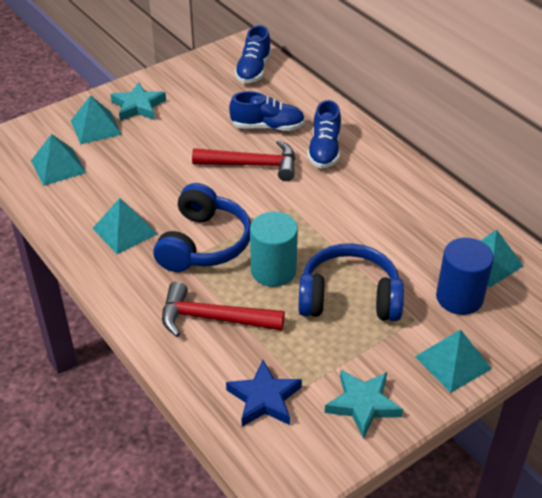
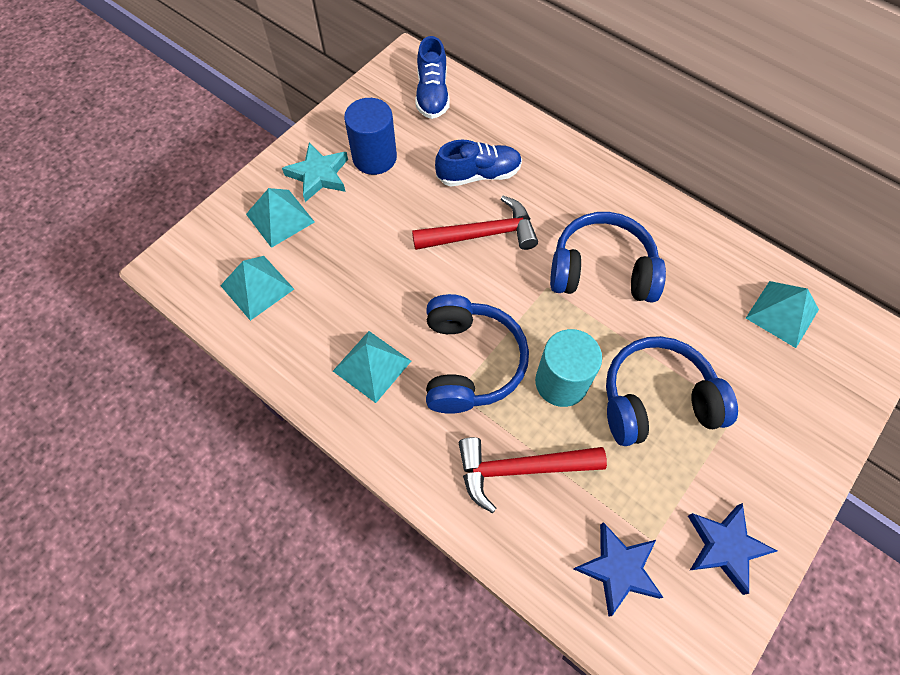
camera: 15 degrees left, 20 degrees up
blue shoe [307,100,341,168] -> none
turquoise star [325,370,403,438] -> blue star [688,503,777,595]
turquoise pyramid [415,330,492,393] -> none
blue cylinder [436,238,494,315] -> blue cylinder moved to [344,98,397,175]
none -> blue headphones [550,212,666,303]

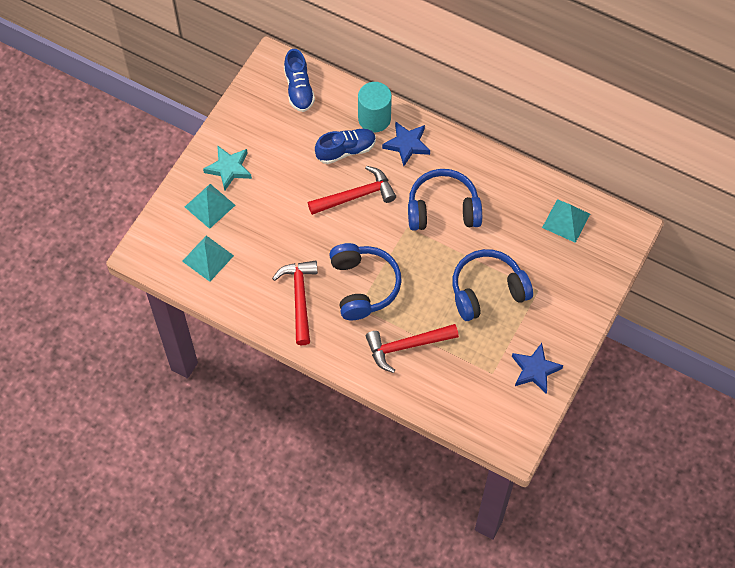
camera: 10 degrees left, 0 degrees up
turquoise pyramid [333,331,411,403] -> red hammer [272,260,318,345]
blue cylinder [344,98,397,175] -> none
turquoise cylinder [535,329,602,407] -> turquoise cylinder moved to [358,82,392,132]
blue star [574,522,664,617] -> blue star moved to [382,121,430,166]

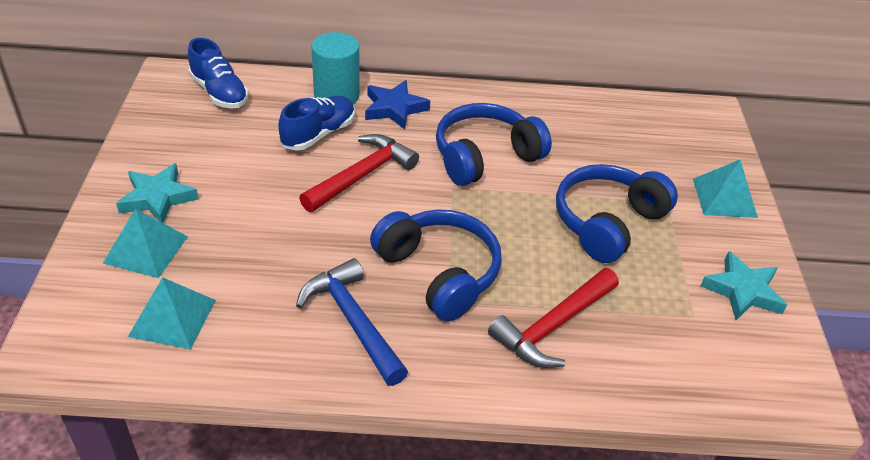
camera: 30 degrees left, 20 degrees down
red hammer [272,260,318,345] -> blue hammer [296,258,408,386]
blue star [512,343,563,394] -> turquoise star [701,251,787,320]
turquoise pyramid [542,199,590,243] -> turquoise pyramid moved to [693,160,758,218]

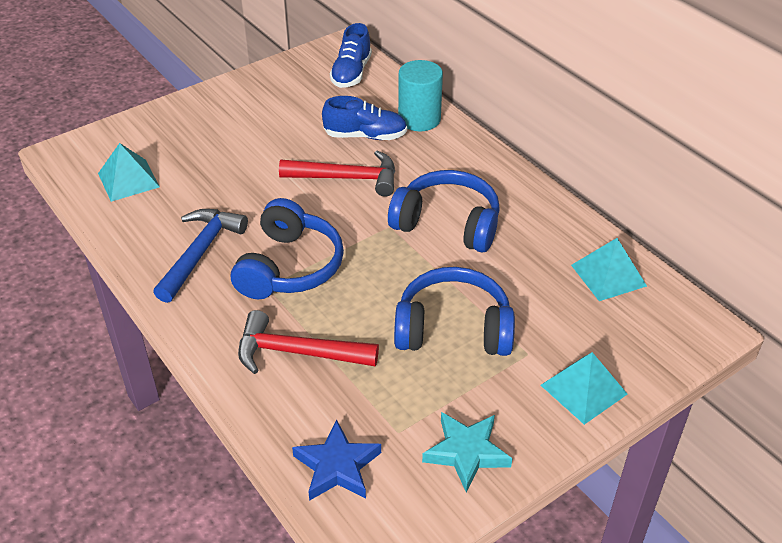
camera: 55 degrees right, 0 degrees up
turquoise pyramid [103,209,188,278] -> turquoise pyramid moved to [571,238,647,301]
turquoise star [116,163,199,223] -> none
blue star [365,80,430,129] -> blue star moved to [292,420,381,501]

